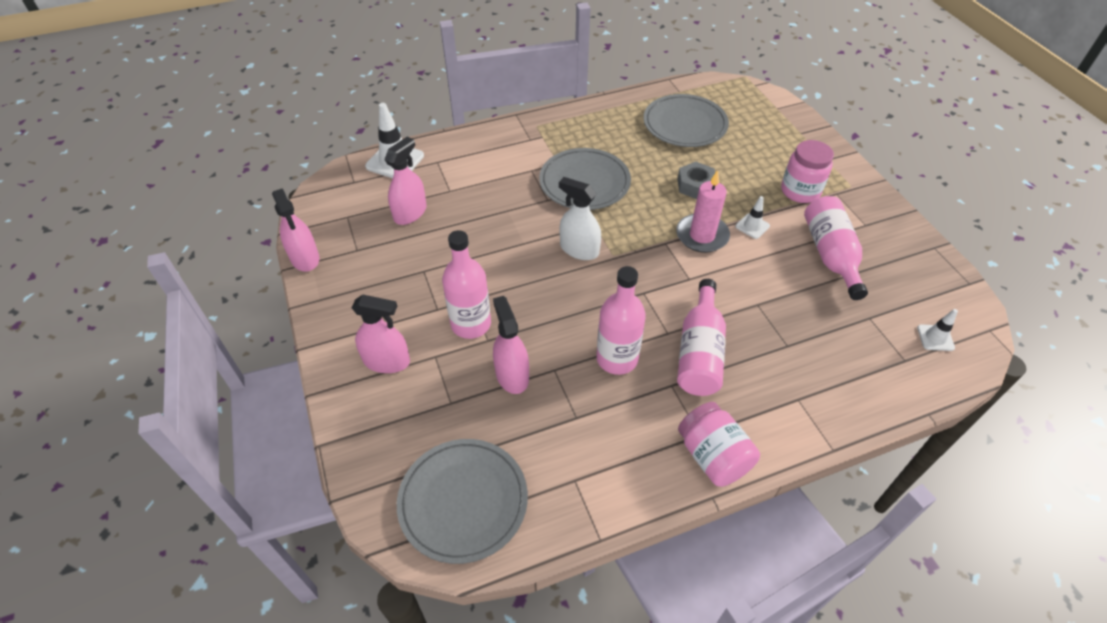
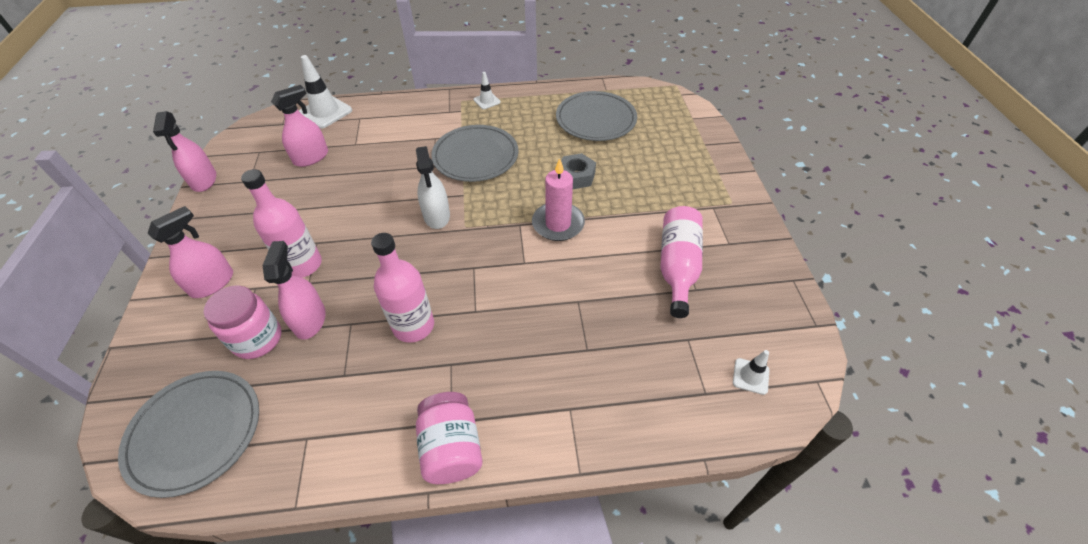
camera: 15 degrees right, 0 degrees up
pink spray bottle [352,294,410,373] -> pink spray bottle turned 75 degrees counterclockwise [147,206,233,298]
white spray bottle [559,177,601,260] -> white spray bottle turned 150 degrees counterclockwise [416,146,450,229]
pink bottle [677,279,726,396] -> none
white traffic cone [735,196,770,239] -> white traffic cone moved to [473,72,501,109]
pink jar [781,140,834,203] -> pink jar moved to [204,285,281,359]

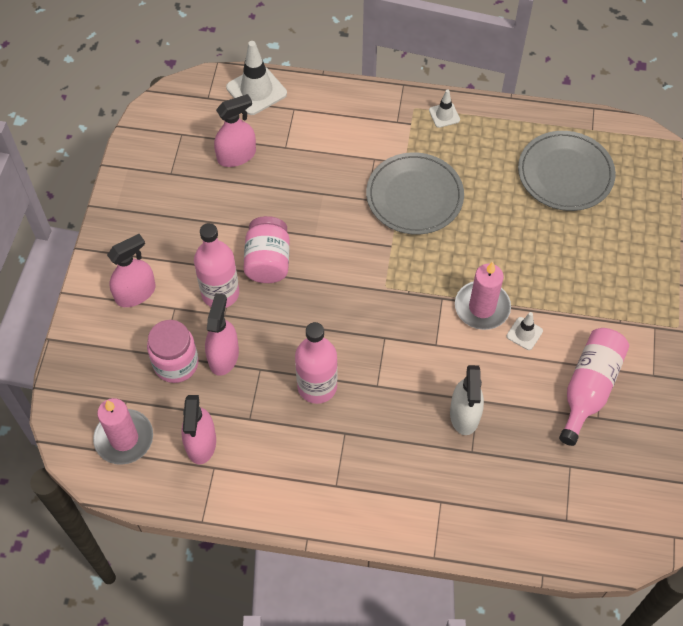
camera: 15 degrees right, 10 degrees up
grey plate [118,371,259,498] -> pink candle [93,398,153,465]
pink spray bottle [153,111,216,192] -> pink spray bottle moved to [182,395,216,464]
white spray bottle [416,146,450,229] -> white spray bottle moved to [450,365,484,435]
pink jar [416,392,483,484] -> pink jar moved to [244,216,290,283]
grey nut [561,153,596,189] -> none
white traffic cone [733,350,769,395] -> white traffic cone moved to [507,312,543,350]

